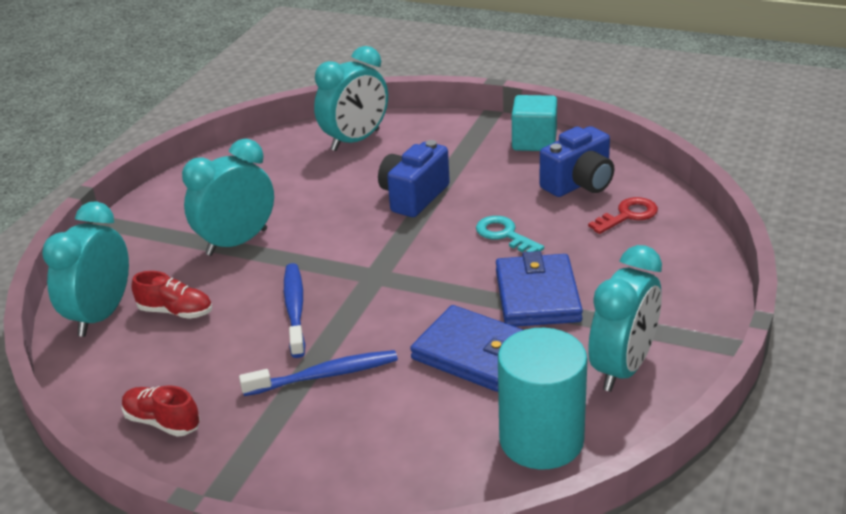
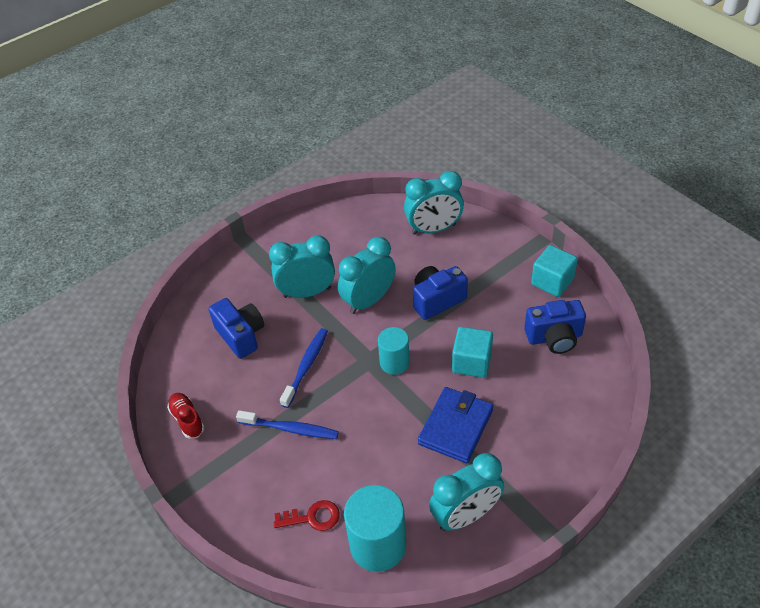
camera: 30 degrees right, 15 degrees up
turquoise clock [42,201,129,337] -> turquoise clock moved to [338,237,396,314]
red shoe [131,271,212,319] -> blue camera [209,298,264,359]
blue wallet [410,305,523,392] -> none
turquoise key [476,216,544,252] -> turquoise cube [452,327,493,378]
red key [588,197,658,234] -> red key moved to [274,500,340,531]
none -> turquoise cylinder [378,327,410,375]

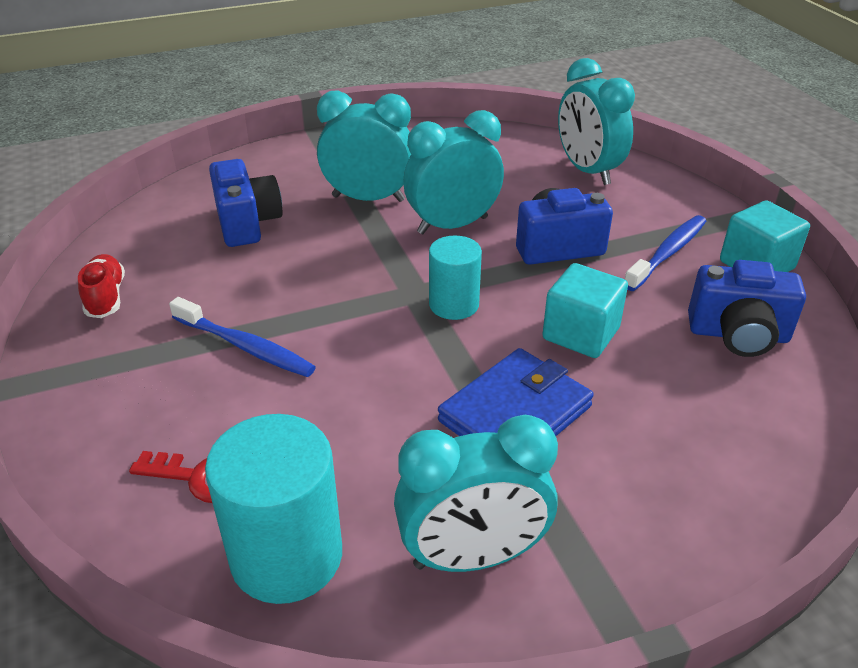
camera: 15 degrees right, 10 degrees down
blue toothbrush [280,328,328,408] -> blue toothbrush moved to [625,215,706,291]
turquoise clock [404,171,464,235] -> turquoise clock turned 60 degrees clockwise [558,58,635,185]

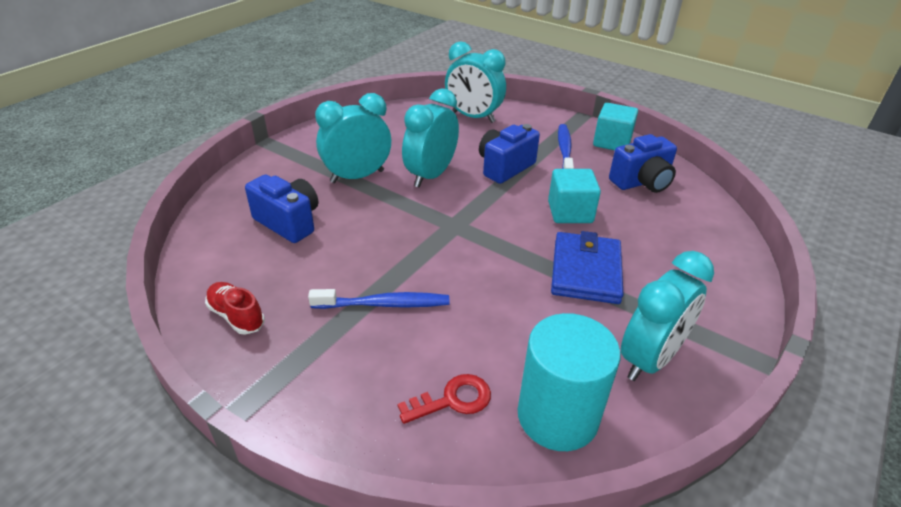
camera: 35 degrees left, 0 degrees up
turquoise cylinder [429,236,482,320] -> none

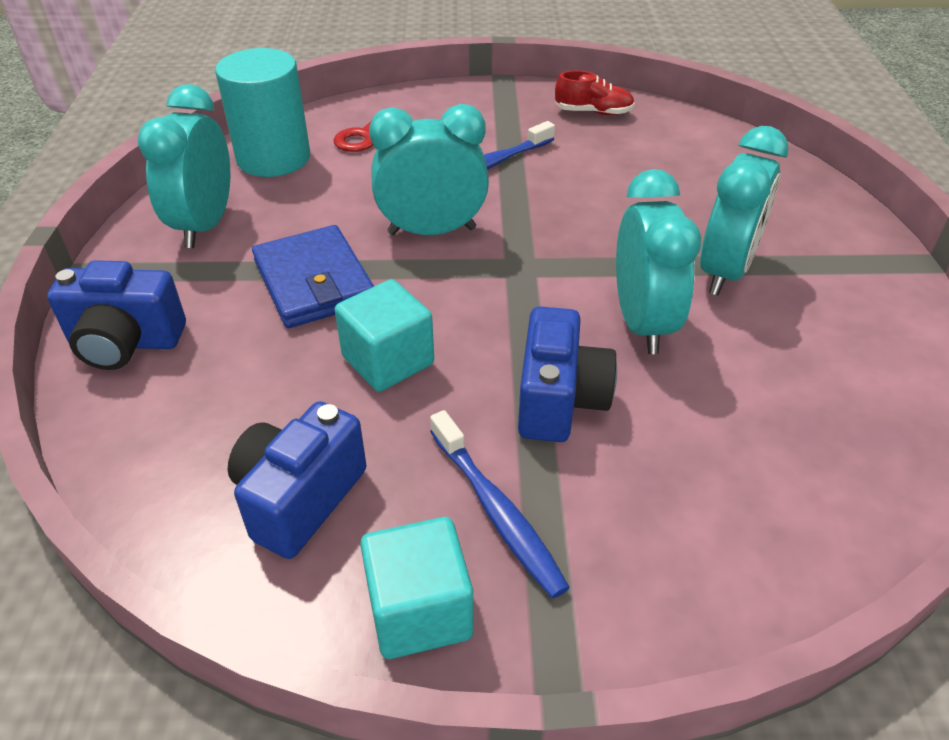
camera: 145 degrees right, 5 degrees up
blue camera [245,175,318,243] -> blue camera moved to [47,260,186,370]
turquoise clock [445,42,506,123] -> turquoise clock moved to [369,104,489,235]

